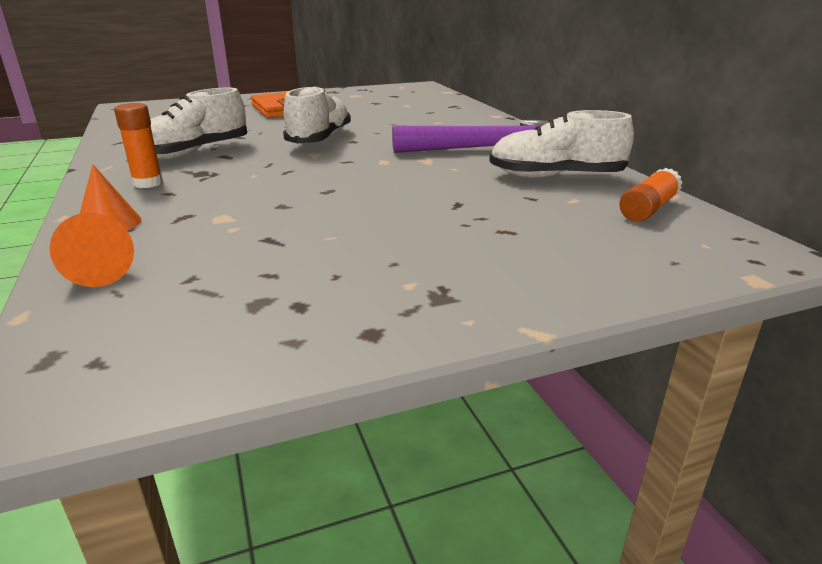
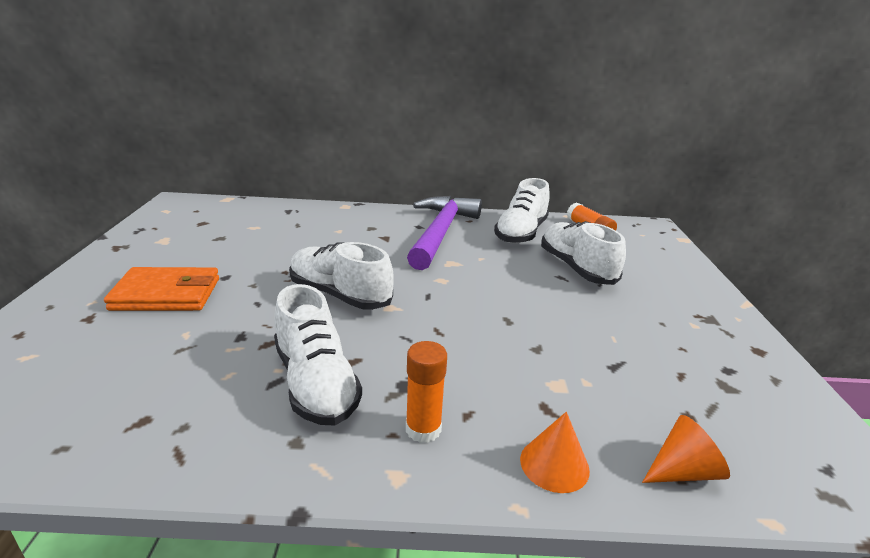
camera: 70 degrees left, 0 degrees up
none -> white shoe [541,221,626,285]

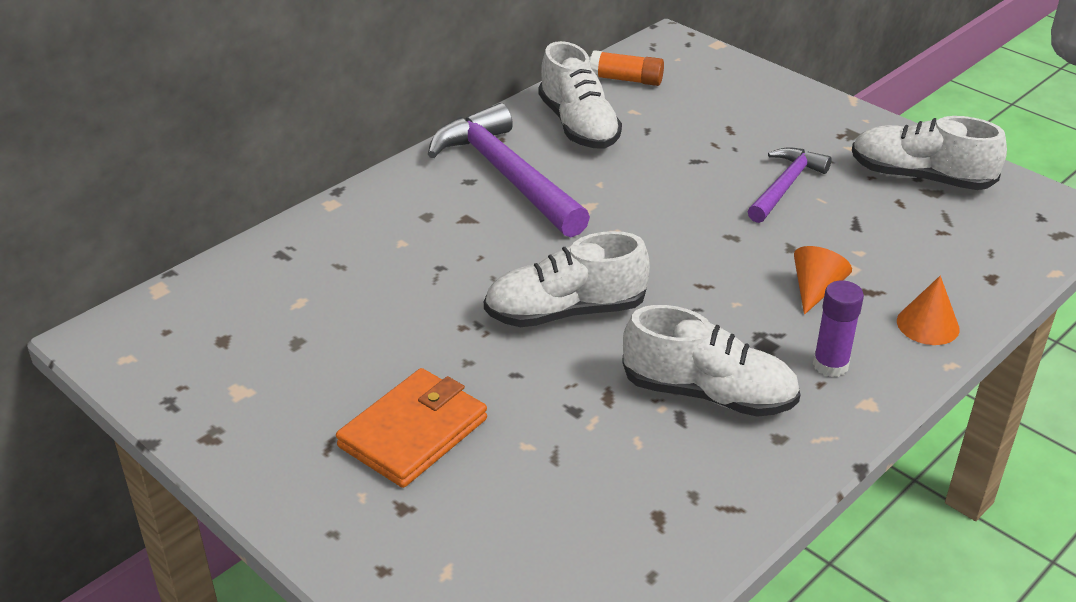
camera: 45 degrees left, 10 degrees up
orange glue stick [406,341,447,443] -> purple glue stick [813,280,864,377]
white shoe [541,221,626,285] -> white shoe moved to [852,116,1007,190]
orange cone [642,415,730,483] -> orange cone moved to [794,246,852,315]
none -> purple hammer [748,148,832,223]

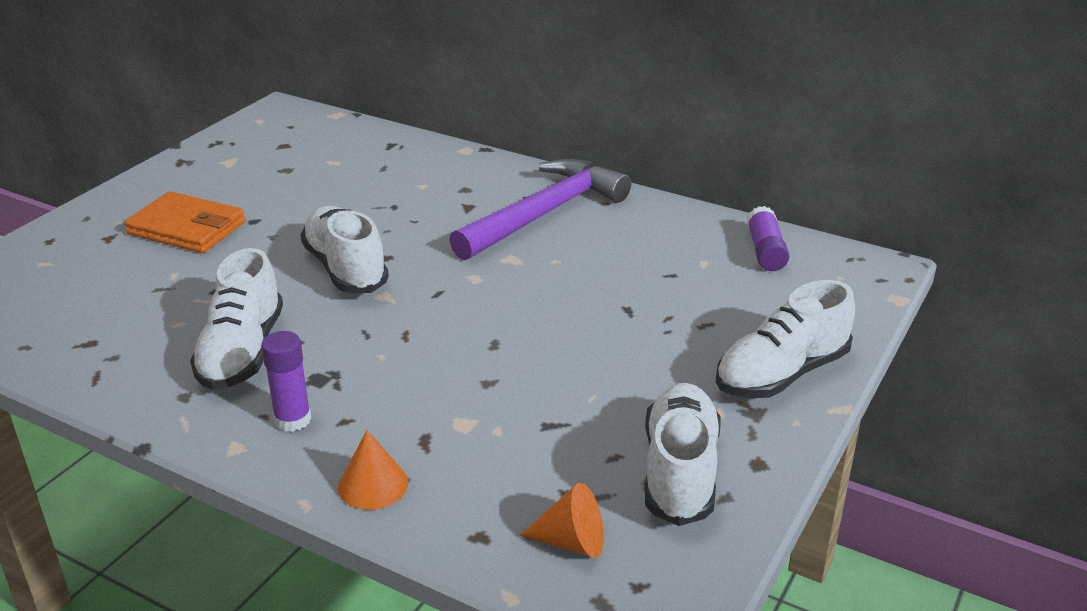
camera: 75 degrees right, 5 degrees down
white shoe [539,41,622,149] -> white shoe moved to [716,280,855,398]
orange glue stick [590,50,664,86] -> purple glue stick [747,206,789,271]
purple hammer [748,148,832,223] -> none
orange cone [794,246,852,315] -> orange cone moved to [520,483,604,558]

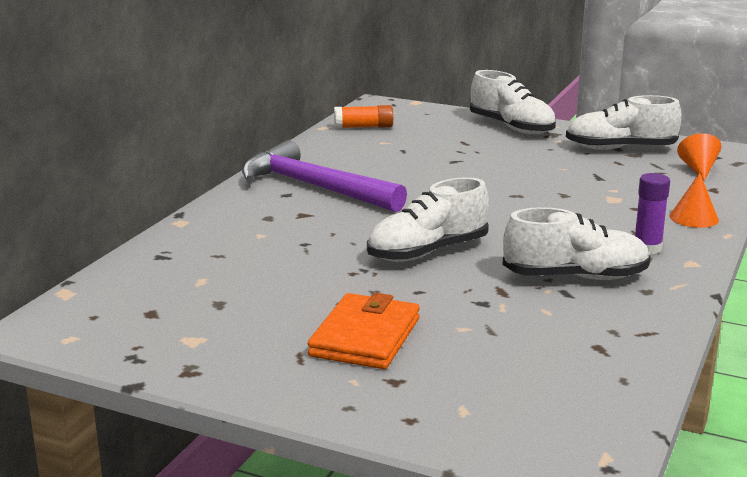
camera: 95 degrees left, 10 degrees down
purple glue stick [747,206,789,271] -> orange glue stick [334,105,393,128]

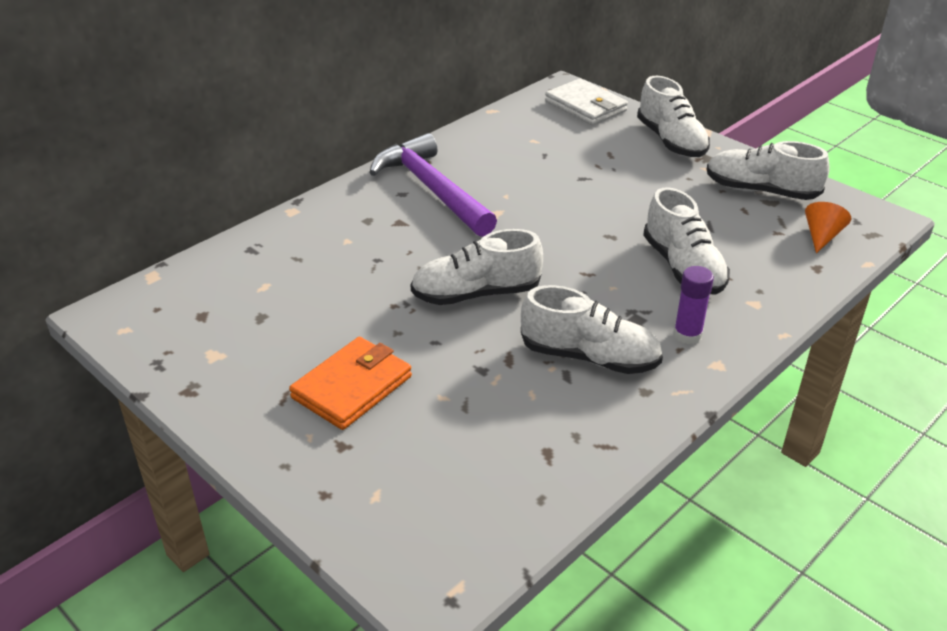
camera: 20 degrees right, 15 degrees up
orange glue stick [334,105,393,128] -> none
orange cone [670,173,719,228] -> none
none -> white wallet [545,78,628,126]
none -> white shoe [643,187,730,295]

